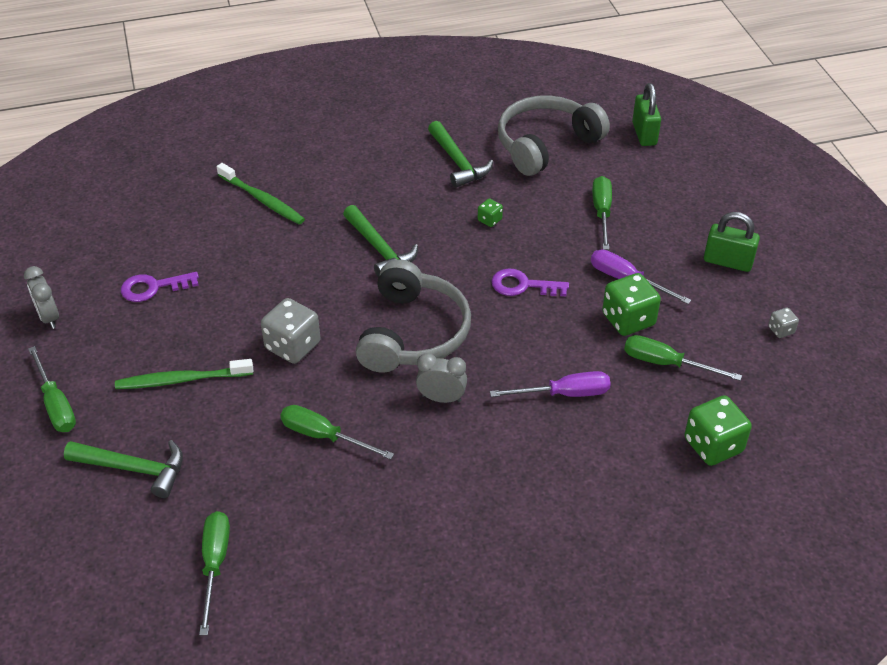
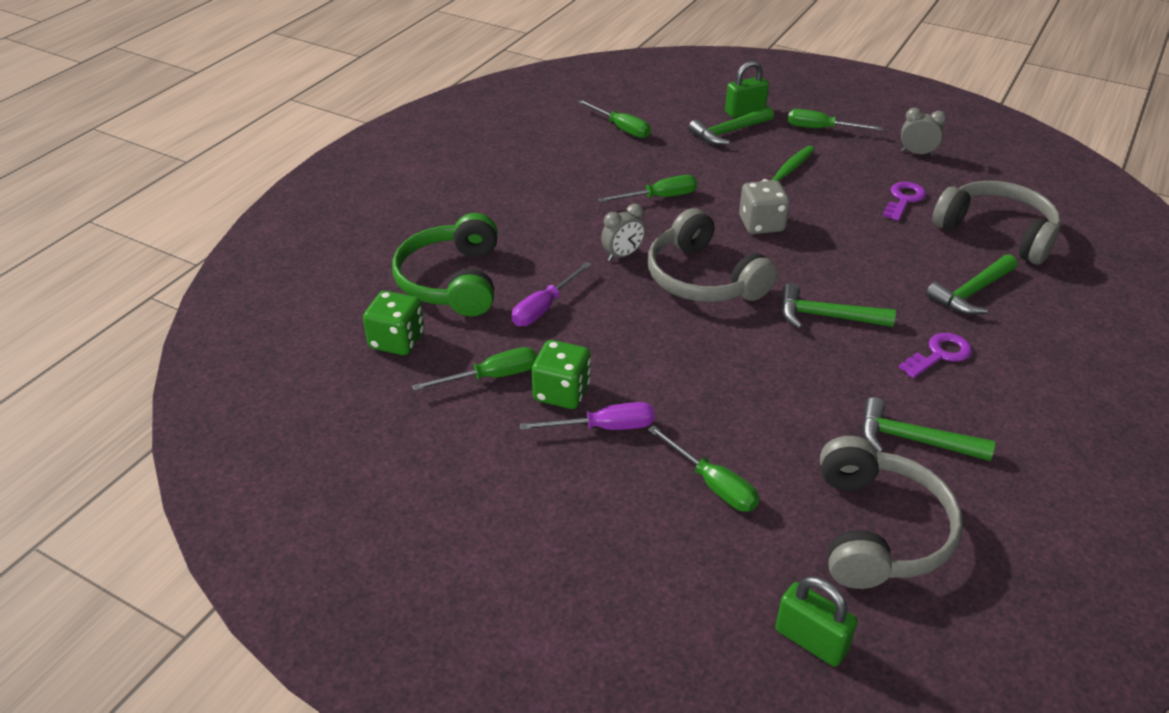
camera: 135 degrees right, 5 degrees down
green toothbrush [217,163,305,224] -> green hammer [926,254,1017,315]
green dice [478,198,503,227] -> none
purple key [491,269,569,296] -> purple key moved to [898,333,972,378]
green padlock [704,212,760,272] -> green padlock moved to [725,61,769,118]
grey dice [768,308,799,338] -> none
none -> green headphones [392,213,498,317]
none -> grey headphones [932,181,1061,265]

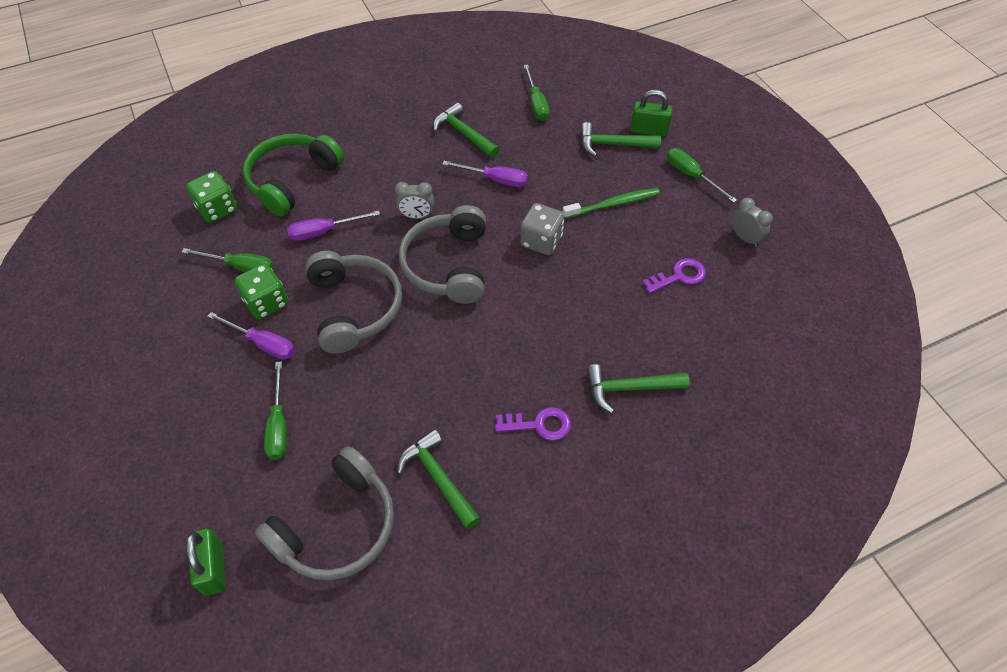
camera: 35 degrees right, 15 degrees up
green screwdriver [598,175,697,202] -> purple screwdriver [442,161,528,187]
green hammer [781,283,896,329] -> green hammer moved to [433,103,500,158]
grey headphones [932,181,1061,265] -> grey headphones moved to [305,251,402,354]

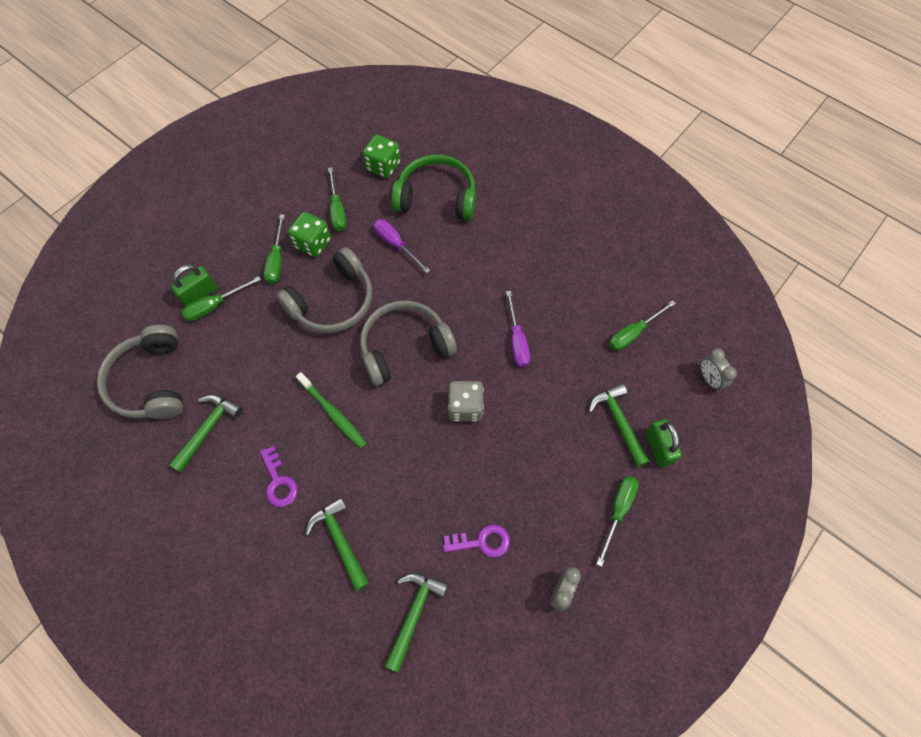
camera: 65 degrees right, 10 degrees up
green padlock [186,529,226,596] -> green padlock moved to [171,265,217,306]
purple screwdriver [207,312,295,360] -> green screwdriver [264,214,285,284]
grey headphones [255,446,394,580] -> grey headphones turned 60 degrees clockwise [97,325,183,419]
grey clock [395,182,434,219] -> grey clock moved to [701,348,737,391]
green hammer [433,103,500,158] -> green hammer moved to [385,572,448,672]
green toothbrush [562,188,660,219] -> green toothbrush moved to [296,372,367,449]
purple key [642,258,706,293] -> purple key turned 45 degrees counterclockwise [443,524,510,558]

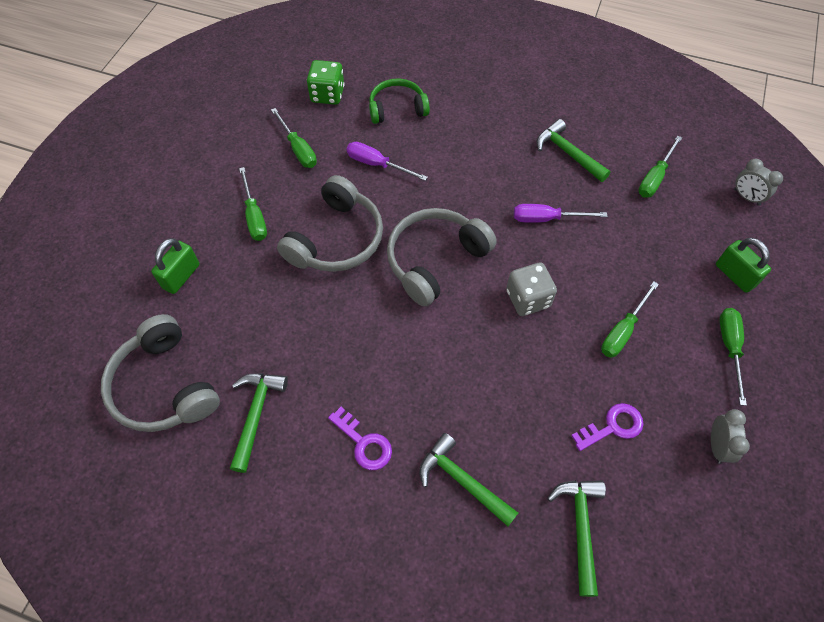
camera: 20 degrees left, 5 degrees down
green screwdriver [181,276,261,321] -> green screwdriver moved to [601,281,659,358]
green dice [288,212,331,257] -> none
green toothbrush [296,372,367,449] -> none
green headphones [391,155,476,220] -> green headphones [369,78,430,124], size x0.66
purple screwdriver [506,291,530,367] -> purple screwdriver turned 120 degrees clockwise [514,204,607,223]
green hammer [589,383,649,467] -> green hammer moved to [536,119,611,182]

